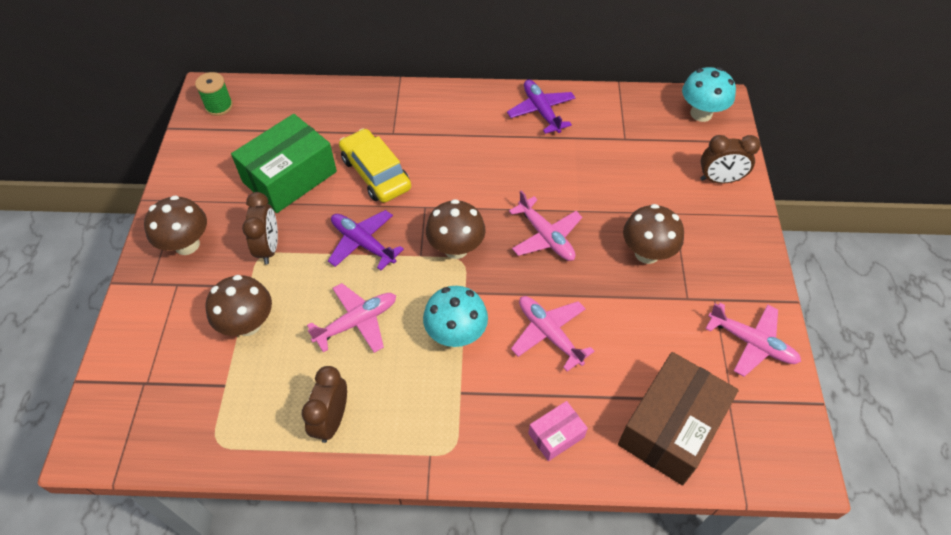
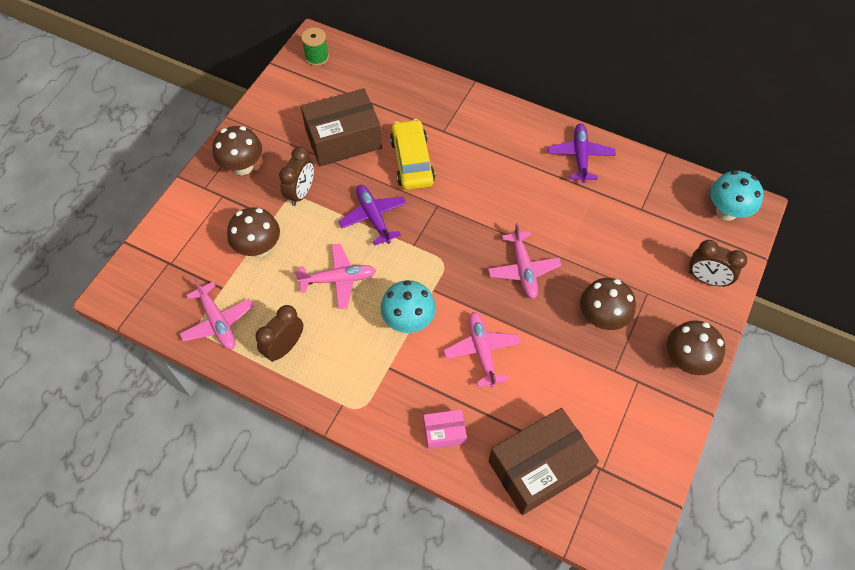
camera: 25 degrees right, 5 degrees up
green box [231,114,337,213] -> brown box [301,88,382,166]
brown mushroom [426,199,486,259] -> brown mushroom moved to [667,320,725,375]
pink plane [705,303,801,377] -> pink plane moved to [180,278,253,350]

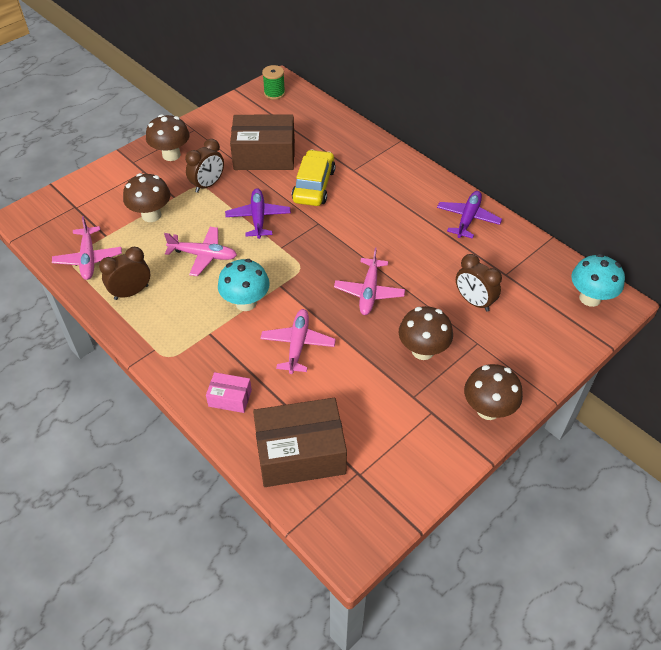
camera: 20 degrees right, 10 degrees down
brown clock [689,240,747,287] -> brown clock moved to [456,254,502,312]

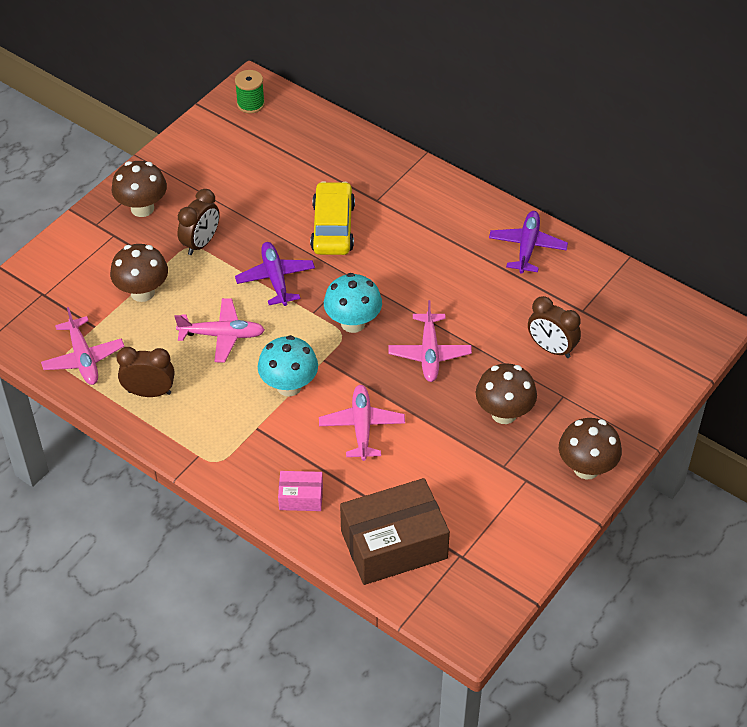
camera: 10 degrees left, 0 degrees up
brown clock [99,247,150,300] -> brown clock turned 45 degrees clockwise [117,347,175,397]
brown box [230,114,295,170] -> none
turquoise mushroom [571,254,625,307] -> turquoise mushroom moved to [324,273,382,333]

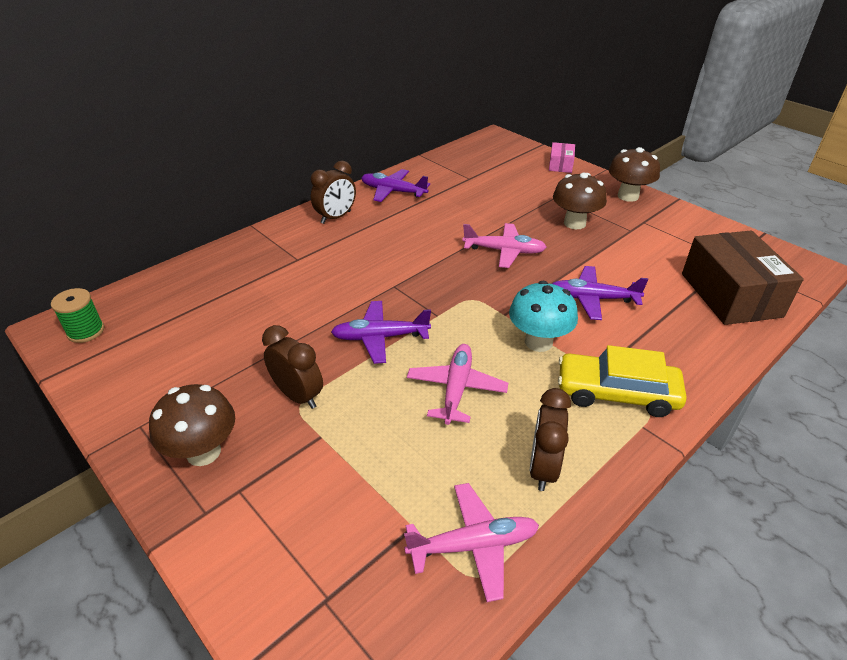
camera: 80 degrees left, 10 degrees down
brown mushroom [110,244,168,302] -> none
pink box [278,471,323,511] -> pink box moved to [549,142,575,173]
yellow car [310,181,355,255] -> yellow car moved to [558,345,686,417]
pink plane [319,385,405,461] -> purple plane [552,266,648,320]
turquoise mushroom [324,273,382,333] -> none
brown clock [528,296,581,358] -> brown clock moved to [311,161,356,224]

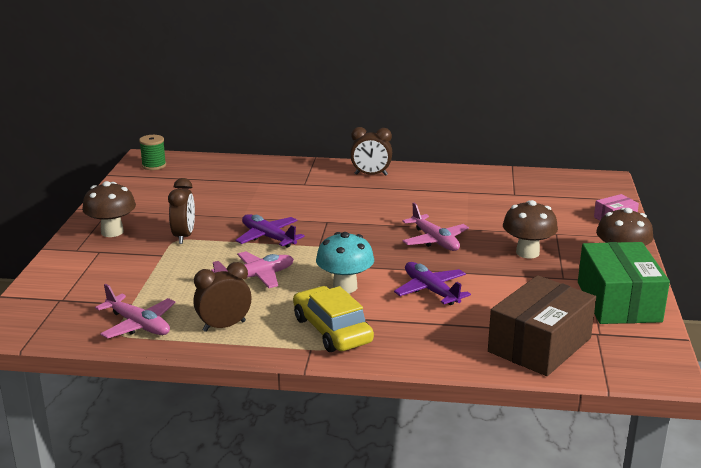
camera: 50 degrees right, 15 degrees down
purple plane [361,169,430,202] -> none
none -> green box [578,242,670,324]

